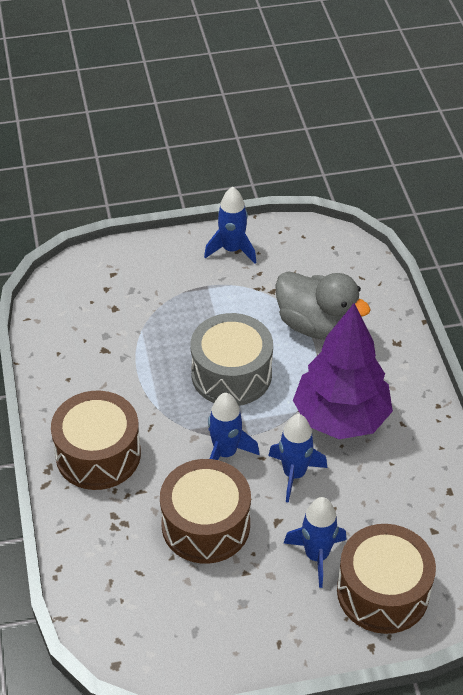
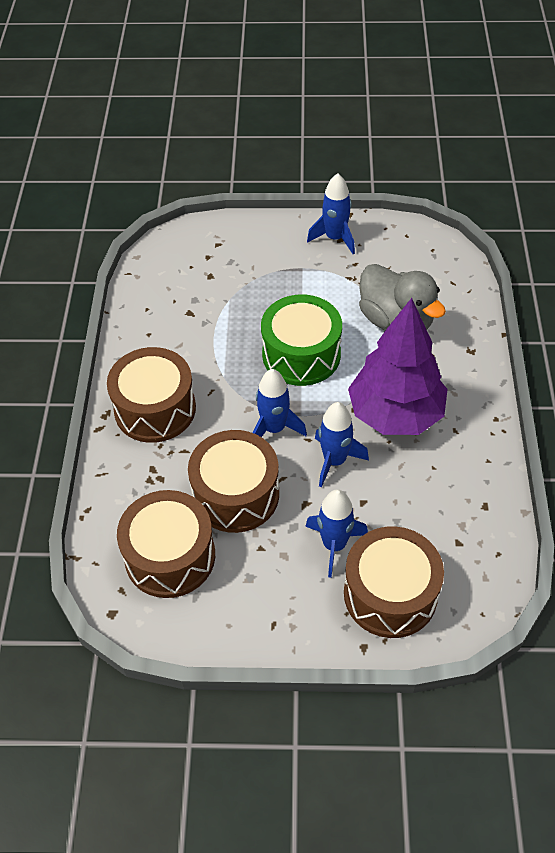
camera: 15 degrees right, 5 degrees up
grey drum [191,313,273,406] -> green drum [261,295,342,386]
none -> brown drum [117,490,215,598]

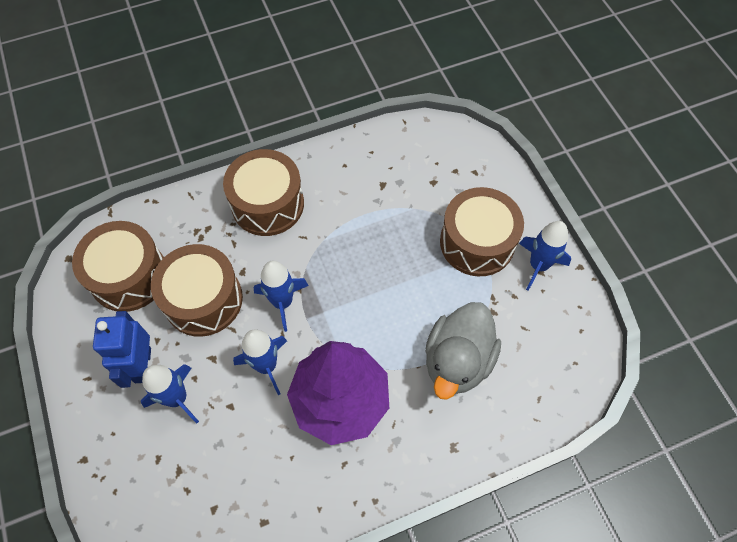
camera: 65 degrees right, 10 degrees up
green drum [261,295,342,386] -> none
brown drum [344,526,444,638] -> brown drum moved to [440,187,524,276]
none -> blue robot [93,311,151,388]

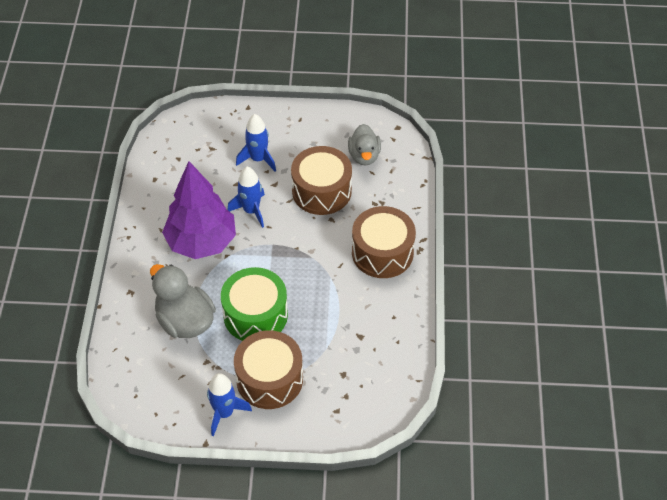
camera: 115 degrees right, 10 degrees down
brown drum [72,221,164,312] -> grey duck [348,124,381,165]
blue robot [93,311,151,388] -> none
blue rocket [254,261,309,332] -> none
none -> green drum [221,267,288,341]

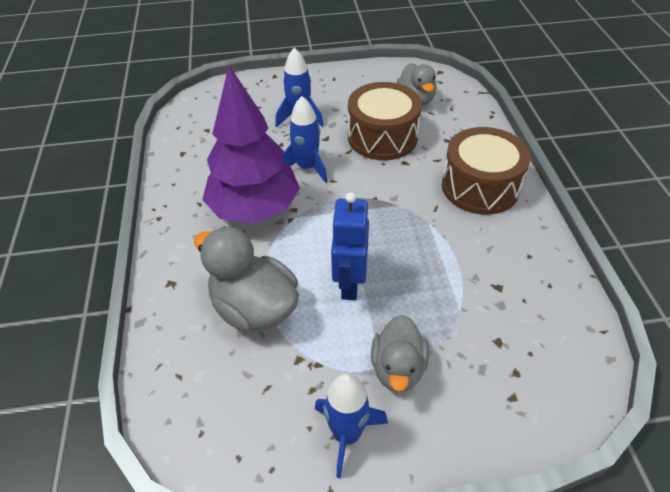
camera: 10 degrees left, 5 degrees down
green drum [221,267,288,341] -> blue robot [331,192,369,300]
brown drum [234,330,303,409] -> grey duck [371,315,429,392]

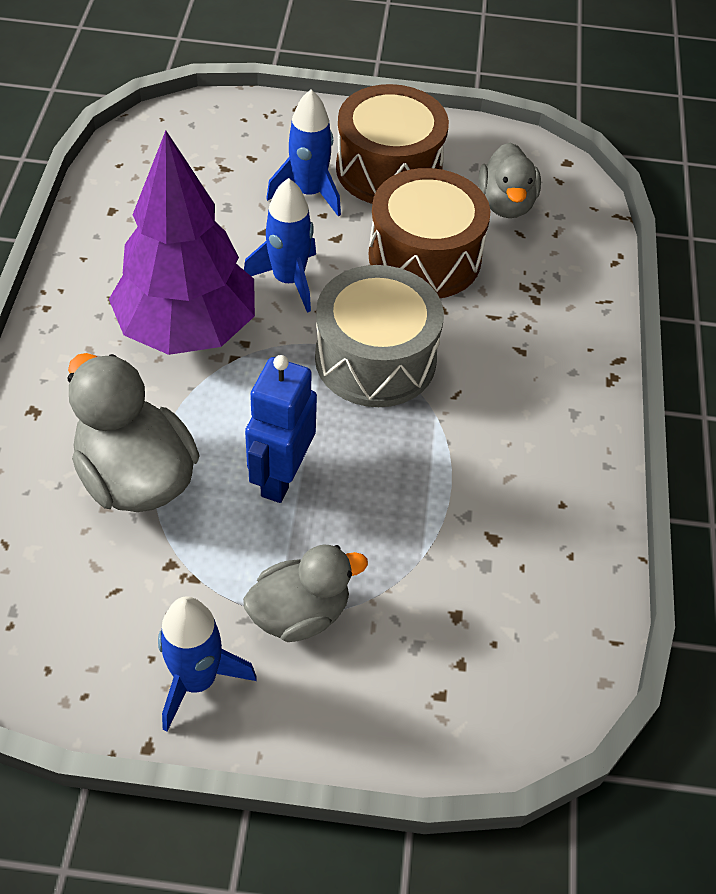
camera: 10 degrees right, 5 degrees up
grey duck [371,315,429,392] -> grey duck turned 135 degrees counterclockwise [243,544,368,642]
brown drum [442,127,531,215] -> brown drum moved to [336,84,449,204]
none -> grey drum [315,265,444,407]

